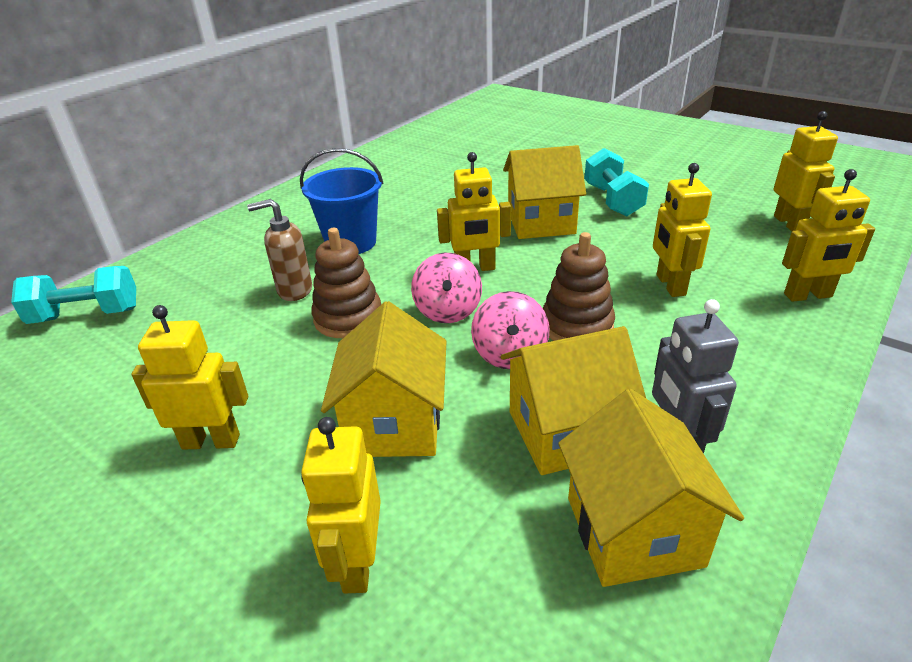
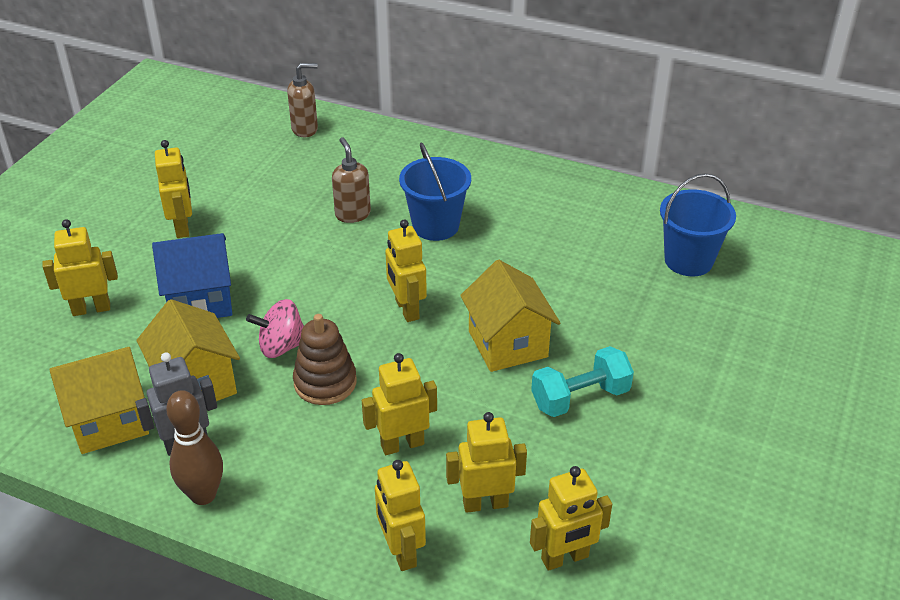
camera: 75 degrees right, 5 degrees up
turquoise dumbbell [11,266,136,324] -> brown soap dispenser [287,63,318,137]
brown stacking toy [311,228,381,338] -> none
yellow house [321,301,447,457] -> blue house [152,233,232,318]
pink spinning top [411,253,482,323] -> none
none -> brown bowling pin [166,390,223,505]
none -> yellow robot [446,412,527,513]
none -> blue bucket [660,173,736,277]

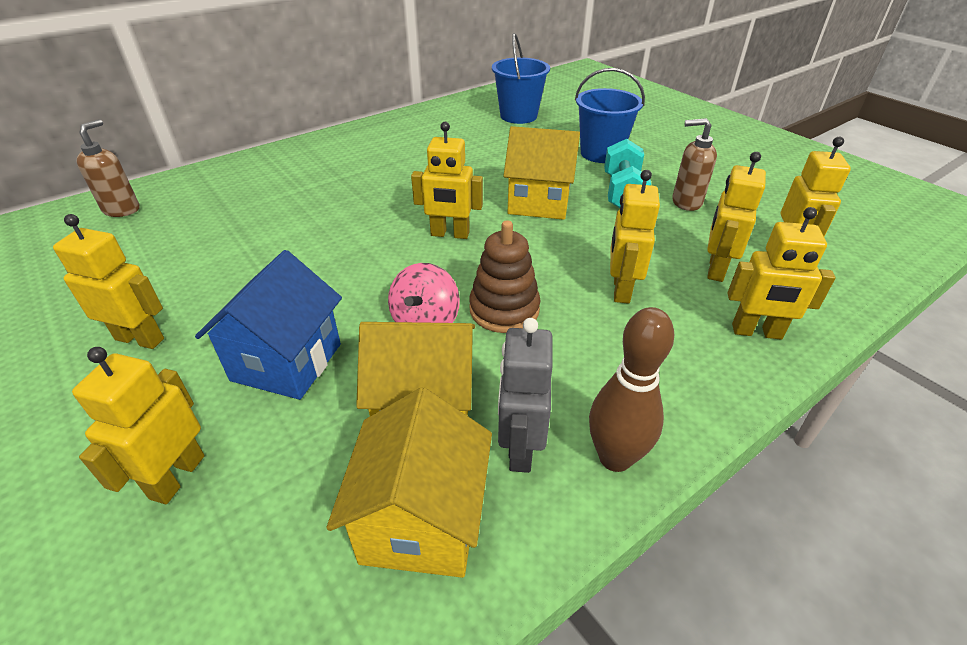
camera: 60 degrees left, 0 degrees up
brown soap dispenser [332,137,371,223] -> brown soap dispenser moved to [672,118,717,211]
blue bucket [399,142,471,241] -> blue bucket moved to [575,68,645,163]

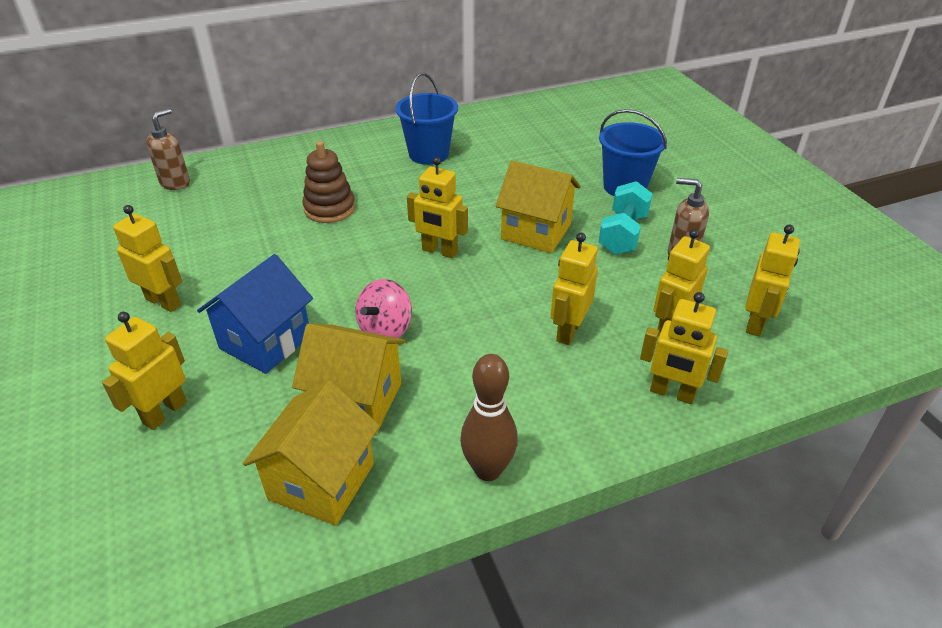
camera: 15 degrees right, 0 degrees up
brown stacking toy [469,220,540,333] -> brown stacking toy moved to [303,141,355,223]
blue bucket [492,33,550,124] -> blue bucket moved to [395,73,458,165]
grey robot [498,318,553,473] -> none

